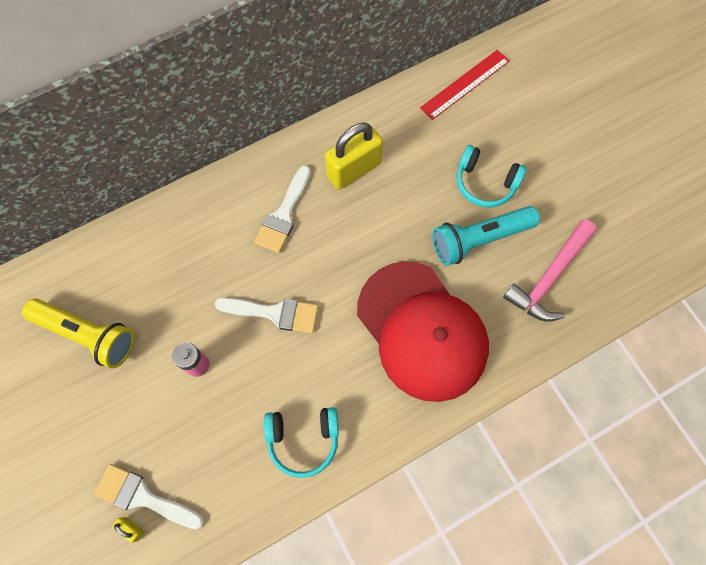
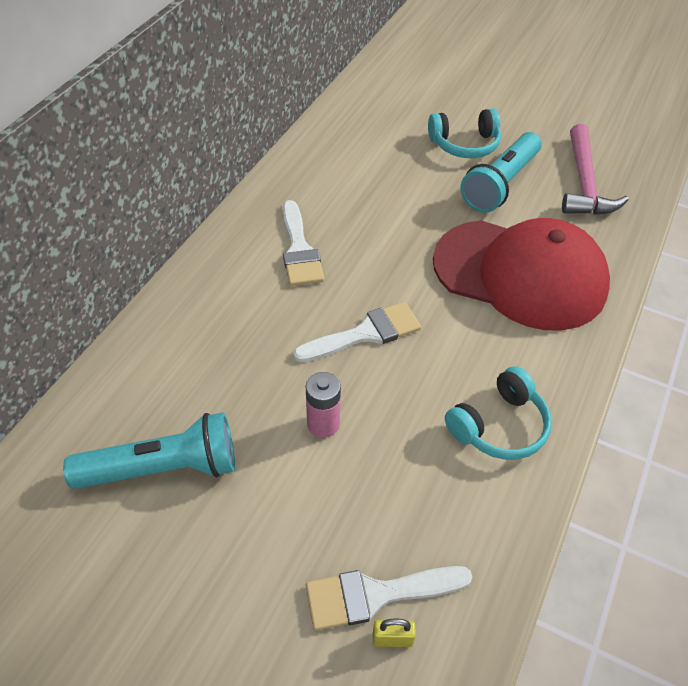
camera: 35 degrees left, 20 degrees down
yellow flashlight [22,299,135,369] -> turquoise flashlight [63,412,235,489]
yellow padlock [325,122,383,190] -> none
red ruler [420,50,510,120] -> none

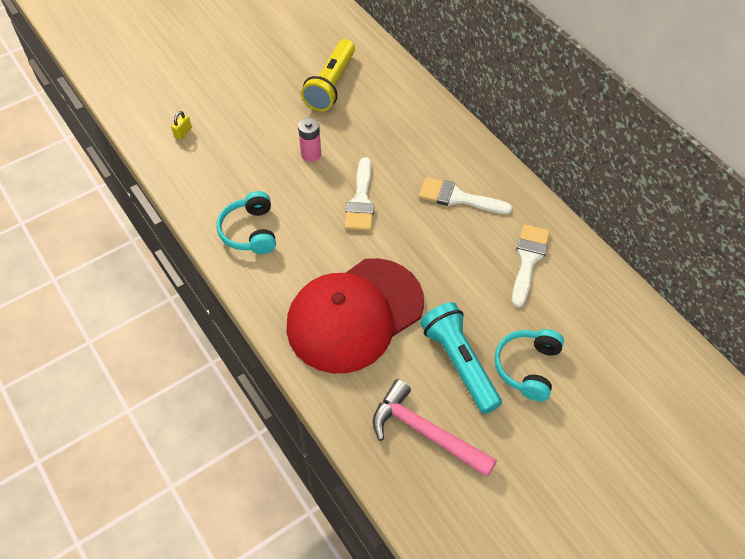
camera: 120 degrees right, 5 degrees up
turquoise flashlight [63,412,235,489] -> yellow flashlight [301,39,355,111]
white brush [306,566,473,631] -> white brush moved to [512,224,550,307]

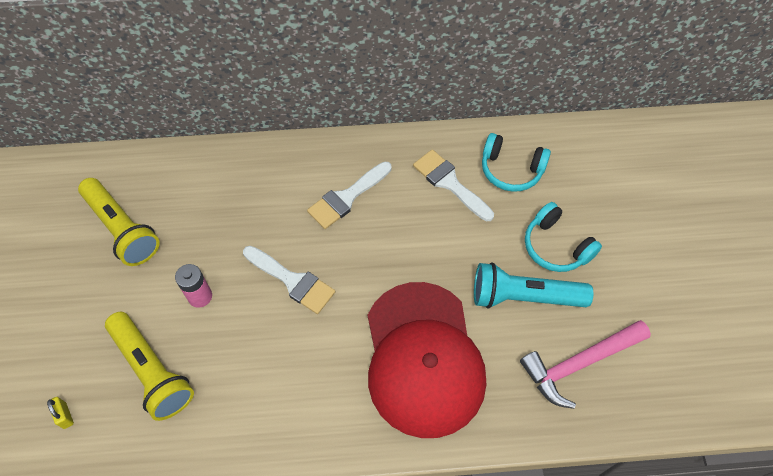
camera: 60 degrees left, 5 degrees up
turquoise headphones [217,191,276,254] -> turquoise headphones moved to [482,133,551,192]
none -> yellow flashlight [105,312,194,421]

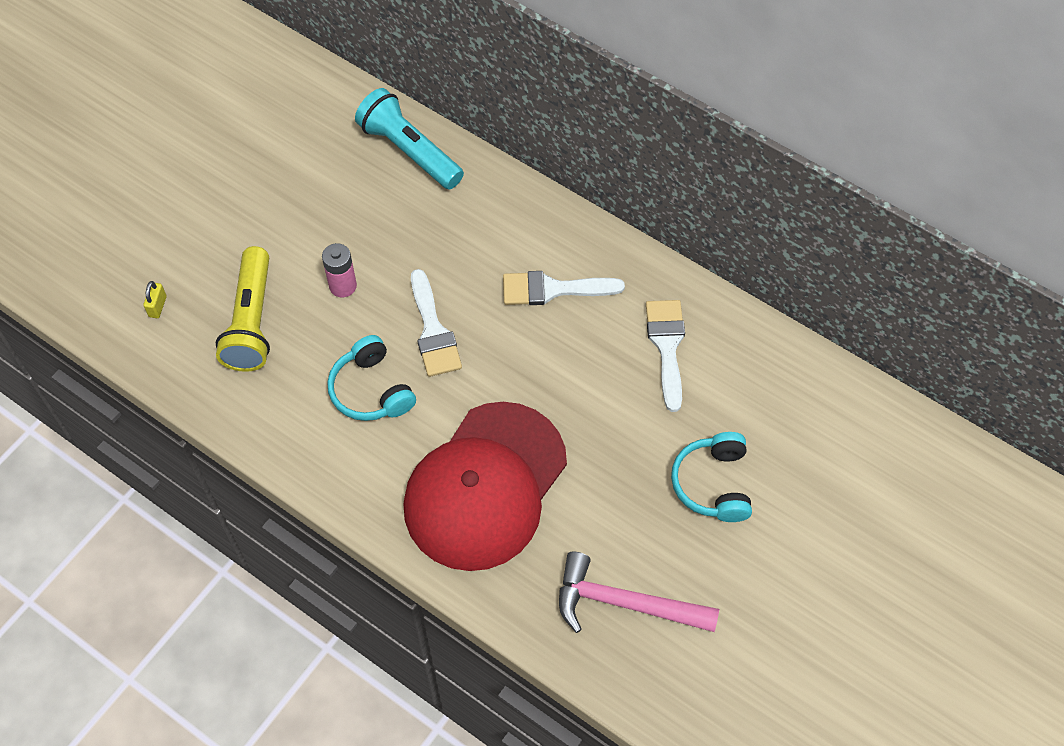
camera: 40 degrees right, 0 degrees up
yellow flashlight [78,178,160,266] -> none
turquoise flashlight [474,262,593,309] -> turquoise flashlight moved to [355,88,464,189]
turquoise headphones [482,133,551,192] -> turquoise headphones moved to [327,335,416,421]

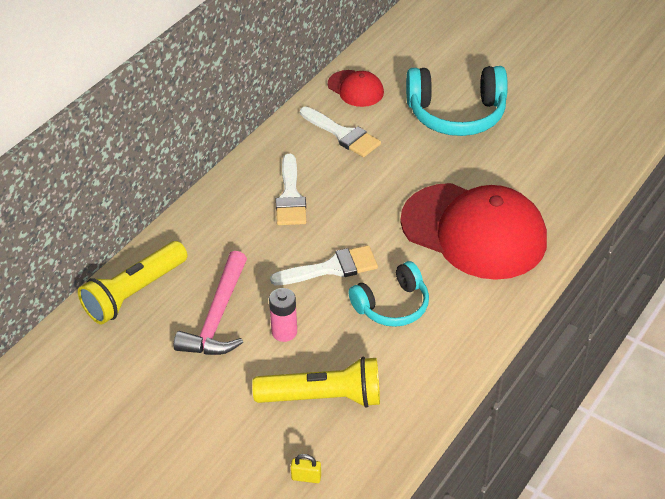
camera: 90 degrees left, 15 degrees down
turquoise flashlight [355,88,464,189] -> yellow flashlight [78,241,188,324]
pink hammer [559,552,719,633] -> pink hammer moved to [174,251,247,355]
white brush [646,300,685,412] -> white brush turned 135 degrees counterclockwise [300,107,381,157]
turquoise headphones [671,432,752,522] -> turquoise headphones [406,66,508,136], size x1.59
none -> red cap [328,70,384,107]

